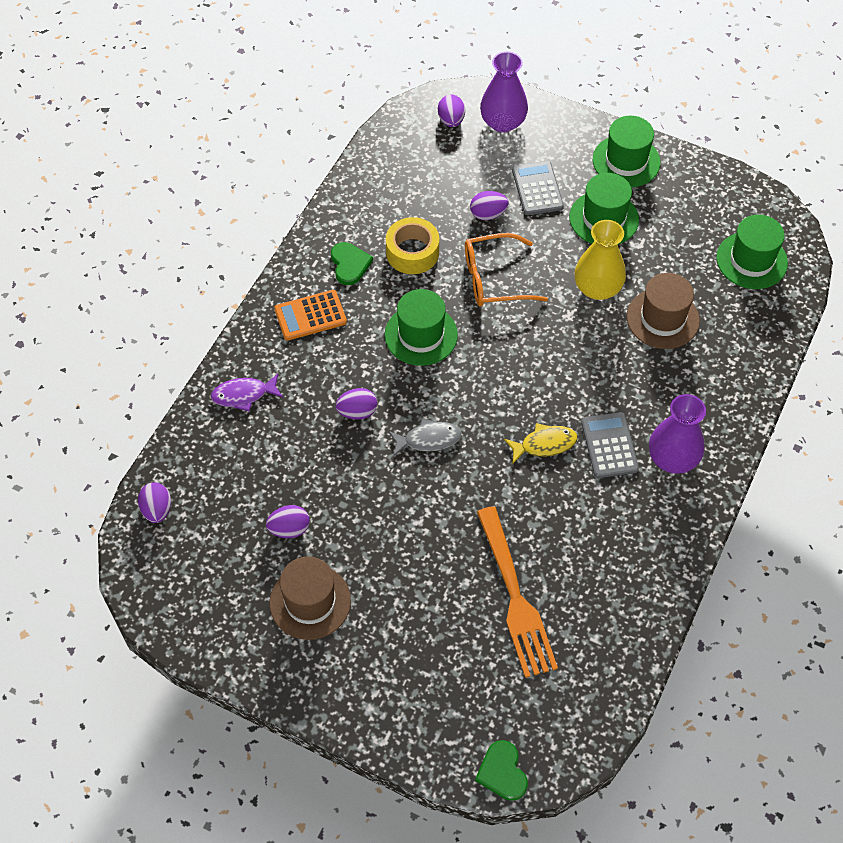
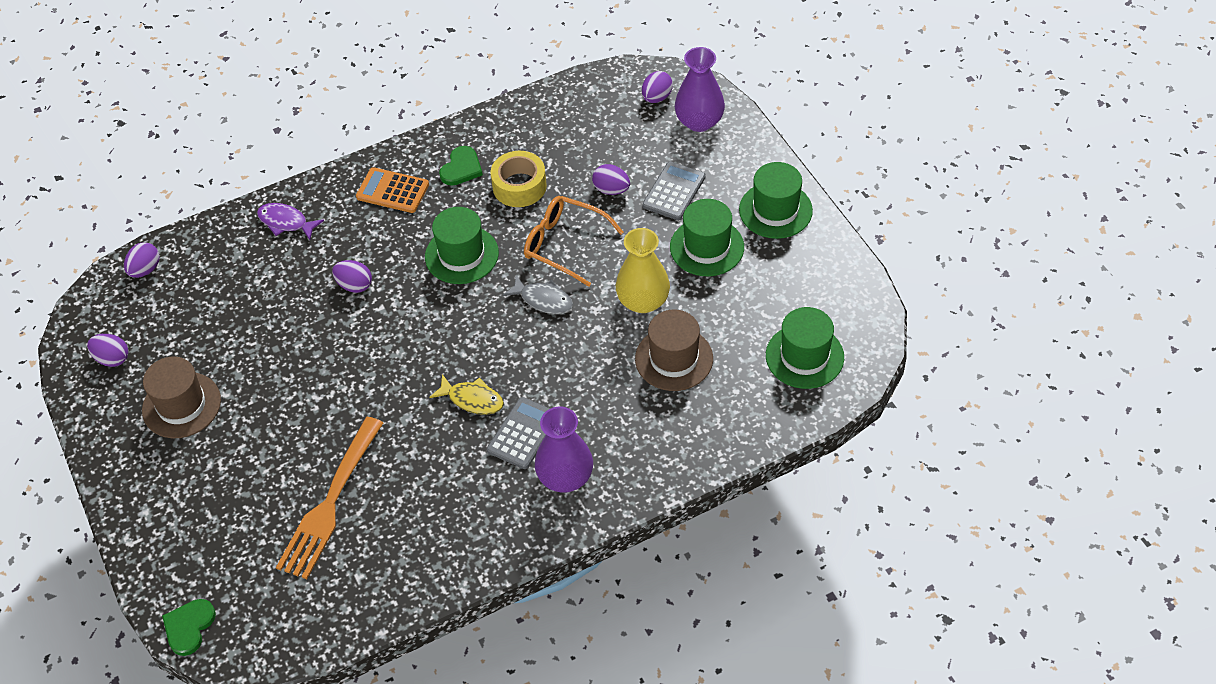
camera: 40 degrees right, 5 degrees down
purple egg [266,505,310,538] -> purple egg moved to [87,334,129,367]
grey fish [388,418,462,457] -> grey fish moved to [503,275,573,314]

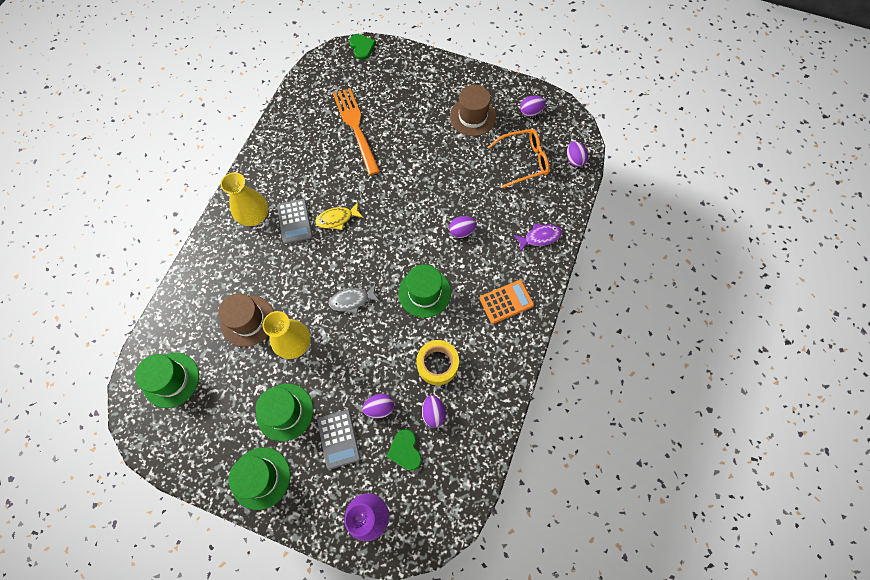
camera: 135 degrees right, 15 degrees up
green heart [439,146,483,186] -> green heart moved to [386,429,422,471]
orange glasses [524,196,624,287] -> orange glasses moved to [487,129,549,188]
purple vase [535,407,593,492] -> yellow vase [220,172,268,226]
purple egg [642,71,673,103] -> purple egg moved to [422,395,446,428]

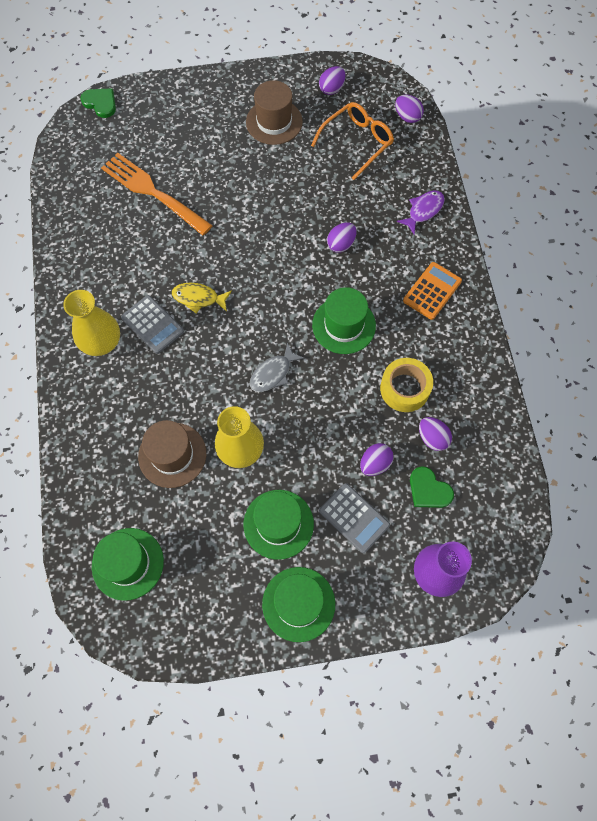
camera: 30 degrees left, 0 degrees up
yellow fish [315,202,364,230] -> yellow fish turned 60 degrees clockwise [172,283,232,313]

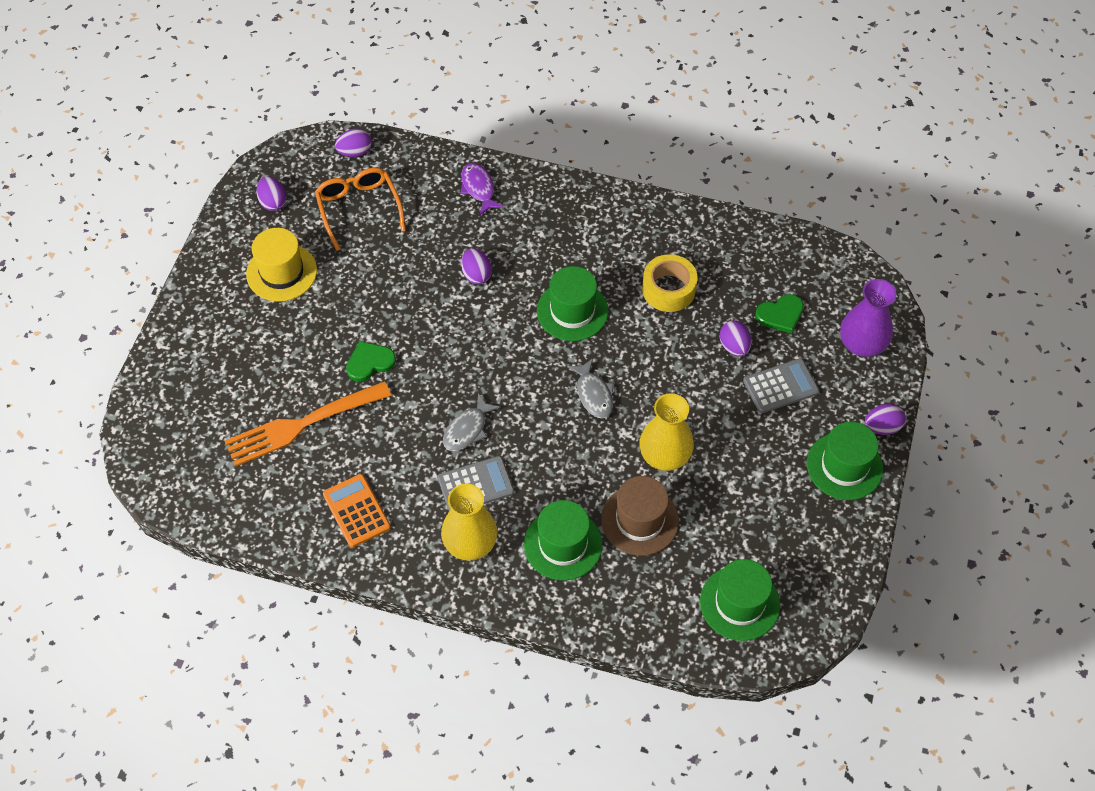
camera: 65 degrees left, 10 degrees down
green heart [80,88,116,118] -> green heart moved to [346,341,396,382]
yellow fish [172,283,232,313] -> grey fish [443,393,501,451]
green hat [244,490,314,560] -> green hat moved to [524,500,602,580]
brown hat [246,80,303,145] -> yellow hat [246,228,317,302]
orange calculator [403,262,462,320] -> orange calculator moved to [323,474,391,547]
purple egg [419,417,452,451] -> purple egg moved to [865,404,906,435]

